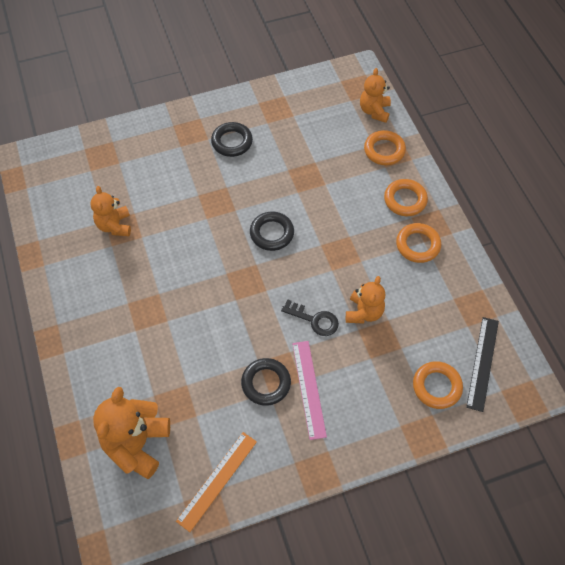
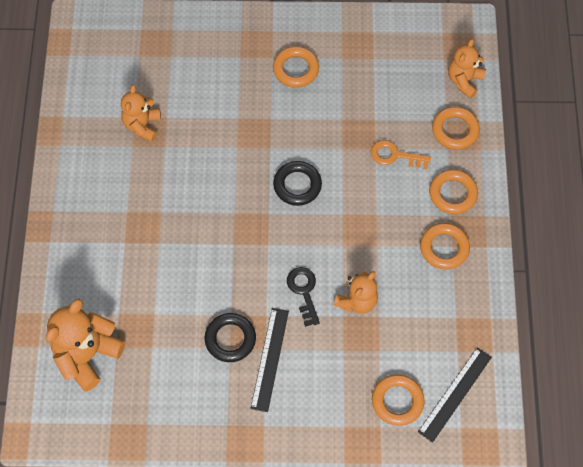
camera: 20 degrees right, 5 degrees up
orange ruler [176,432,257,532] -> none
black ring [211,122,253,157] -> orange ring [273,46,319,88]
black key [281,299,339,336] -> black key turned 150 degrees counterclockwise [287,267,320,327]
pink ruler [292,341,327,440] -> black ruler [250,308,289,412]
none -> orange key [371,140,431,169]

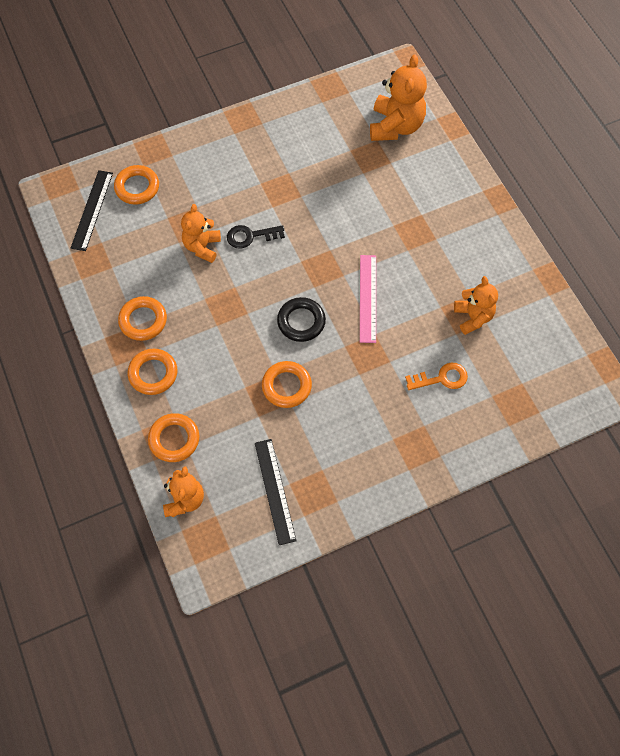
camera: 155 degrees right, 0 degrees up
black ring [205,313,256,362] -> none
black ruler [250,308,289,412] -> black ruler moved to [255,439,296,545]
orange ring [273,46,319,88] -> orange ring moved to [262,361,312,408]
black key [287,267,320,327] -> black key turned 120 degrees clockwise [227,225,285,249]
orange key [371,140,431,169] -> orange key moved to [405,363,468,390]
none -> pink ruler [360,255,376,343]

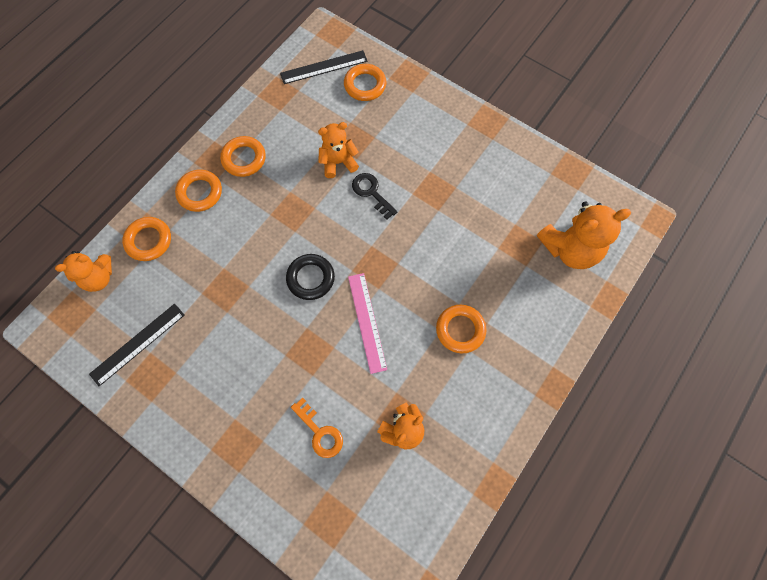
camera: 60 degrees right, 5 degrees up
orange ring [262,361,312,408] -> orange ring moved to [436,305,487,353]
pink ruler [360,255,376,343] -> pink ruler turned 75 degrees counterclockwise [348,273,387,374]

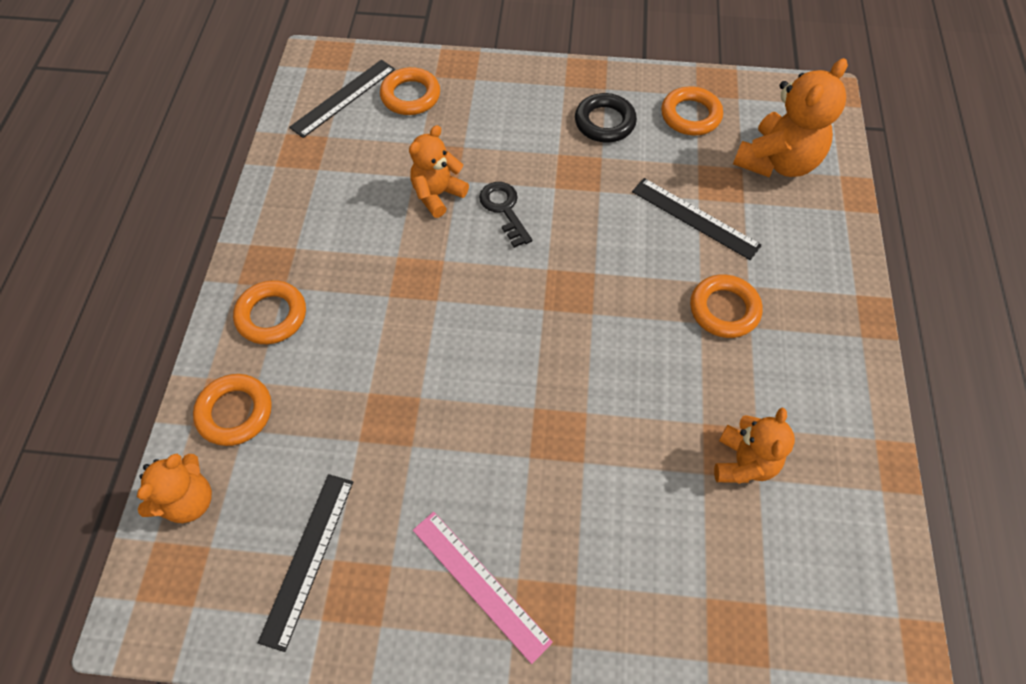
camera: 30 degrees left, 10 degrees down
orange ring [220,136,266,177] -> orange ring moved to [661,86,723,135]
black ring [286,254,335,300] -> black ring moved to [575,93,637,142]
orange key [291,398,343,458] -> none
pink ruler [348,273,387,374] -> pink ruler moved to [413,511,553,664]
black key [352,173,397,220] -> black key turned 45 degrees clockwise [479,182,532,248]
none -> black ruler [632,178,762,260]

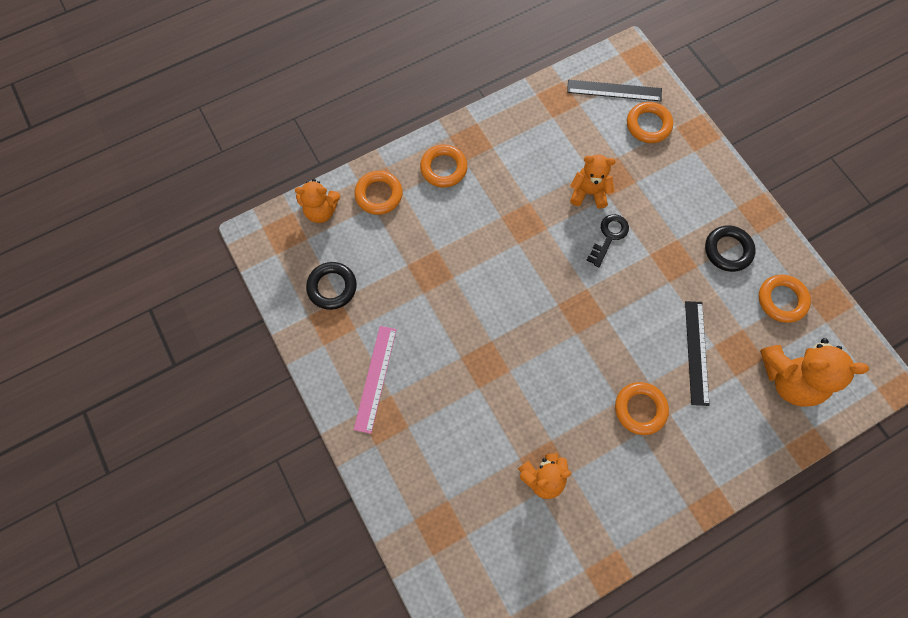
camera: 55 degrees right, 10 degrees up
black ruler [258,474,353,652] -> black ring [306,262,357,310]

